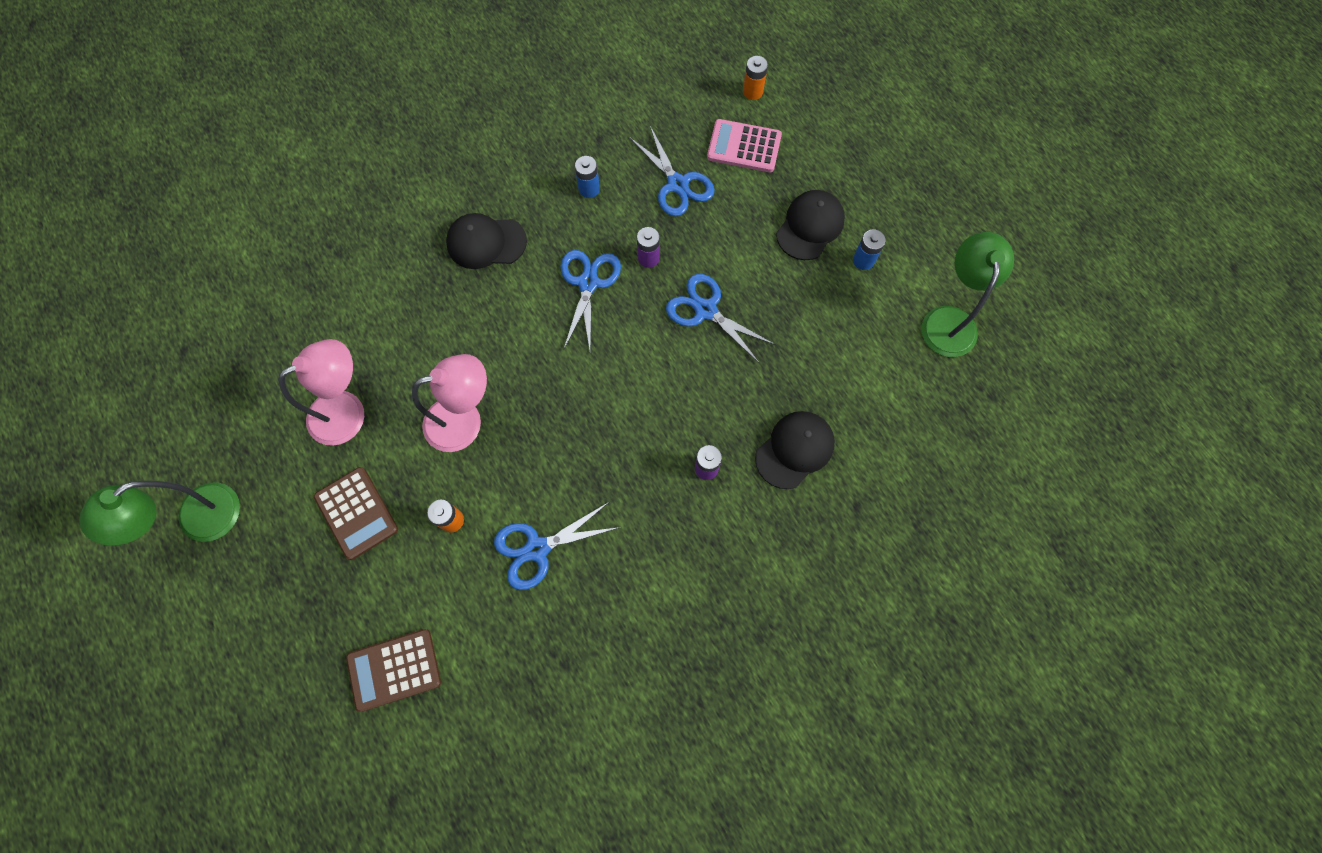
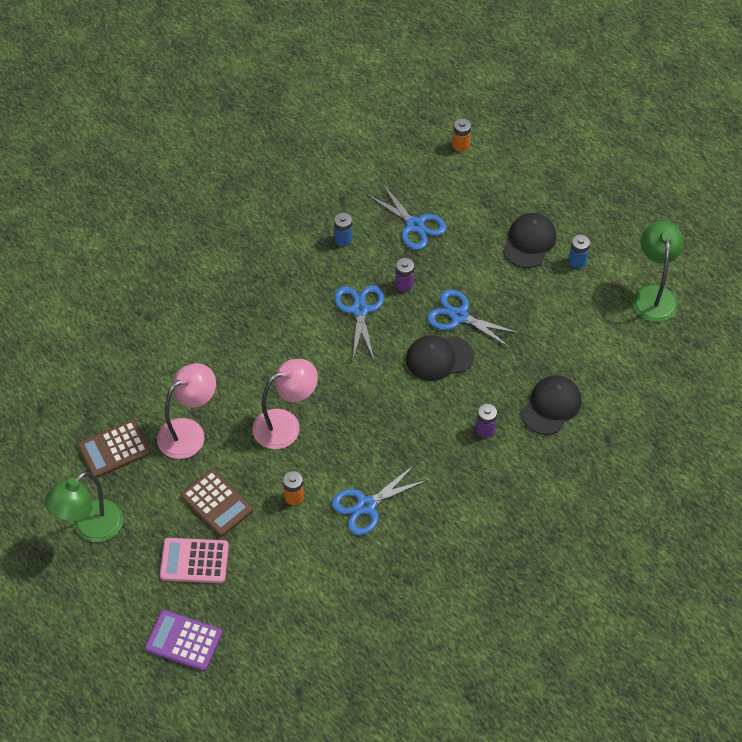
camera: 10 degrees left, 15 degrees down
brown calculator [346,629,441,712] -> brown calculator moved to [78,420,151,478]
black cap [446,213,527,269] -> black cap moved to [406,335,474,381]
pink calculator [707,119,782,172] -> pink calculator moved to [160,538,229,583]
none -> purple calculator [145,610,222,671]

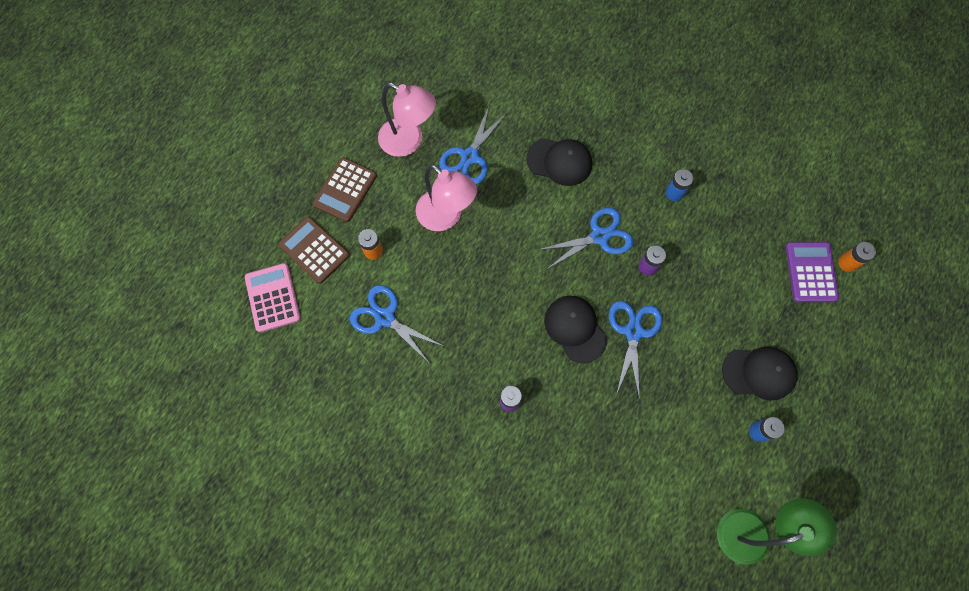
camera: 70 degrees right, 15 degrees up
green lamp [45,471,123,542] -> none
brown calculator [78,420,151,478] -> brown calculator moved to [278,217,350,284]
purple calculator [145,610,222,671] -> purple calculator moved to [786,242,839,302]
pink calculator [160,538,229,583] -> pink calculator moved to [245,263,301,332]
blue scissors [368,183,447,250] -> blue scissors moved to [439,106,508,184]
black cap [521,375,582,435] -> black cap moved to [526,138,592,186]

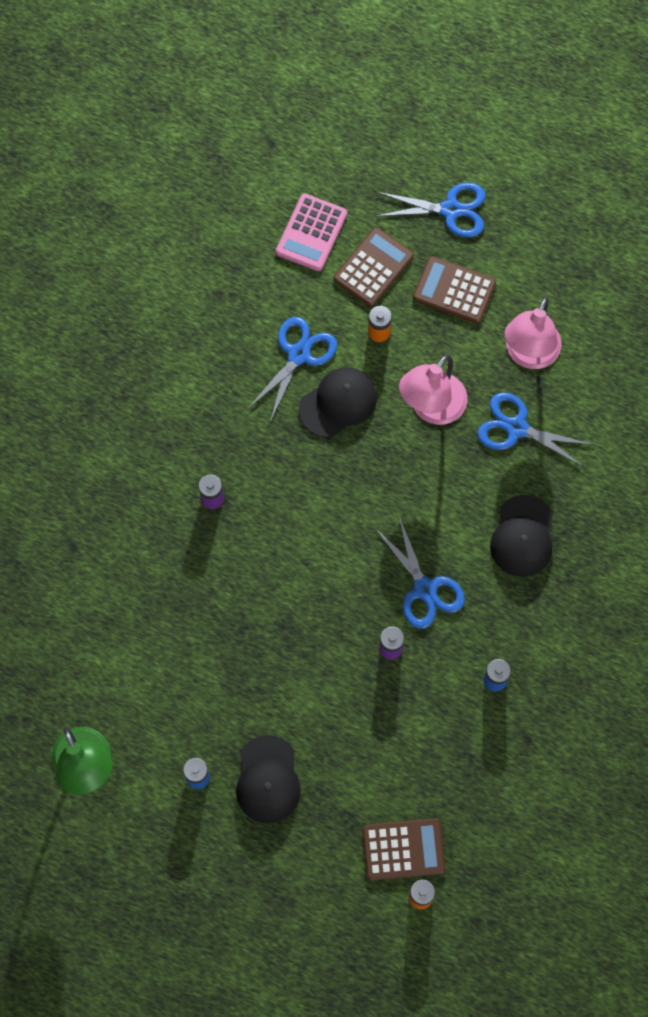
camera: 85 degrees right, 0 degrees up
pink calculator [245,263,301,332] -> pink calculator turned 135 degrees clockwise [276,194,347,271]
black cap [544,296,607,363] -> black cap moved to [299,367,377,437]
blue scissors [609,301,662,400] -> blue scissors moved to [377,182,486,238]
purple calculator [786,242,839,302] -> brown calculator [362,818,446,881]

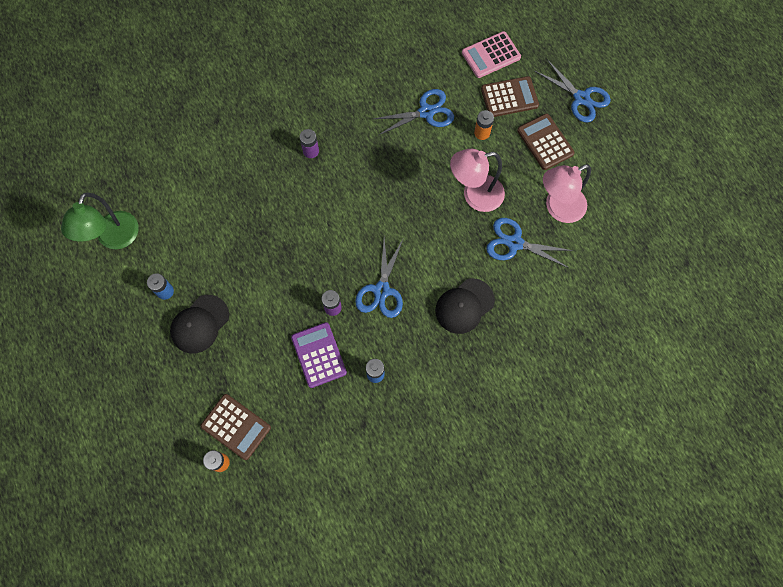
camera: 40 degrees right, 0 degrees up
black cap [299,367,377,437] -> none
blue scissors [477,392,594,468] -> blue scissors turned 45 degrees counterclockwise [486,218,574,268]
none -> purple calculator [291,322,347,388]

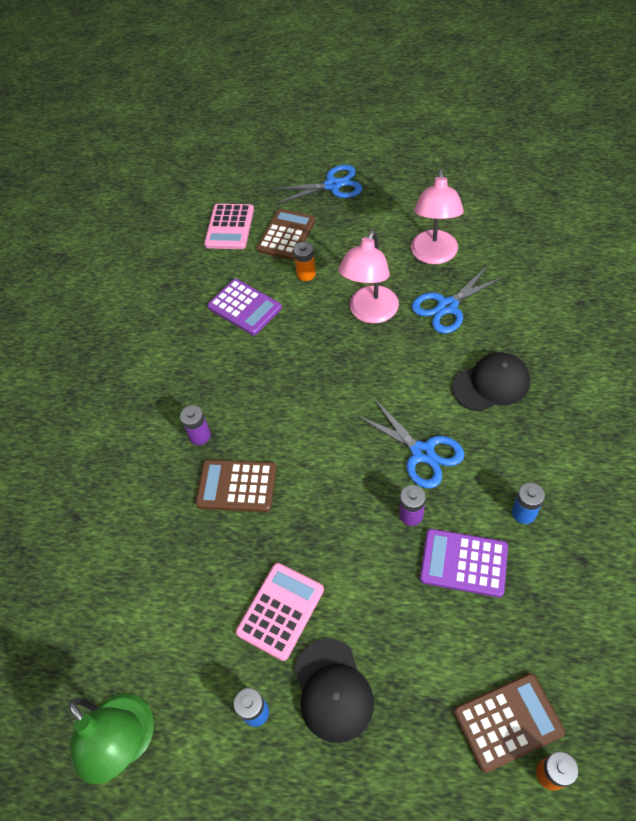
camera: 50 degrees left, 15 degrees down
blue scissors [373,89,454,135] -> purple calculator [207,279,282,335]
black cap [435,278,495,334] -> black cap turned 105 degrees counterclockwise [452,352,530,412]
brown calculator [517,114,575,170] -> brown calculator moved to [196,460,276,512]
none -> pink calculator [236,563,324,661]

